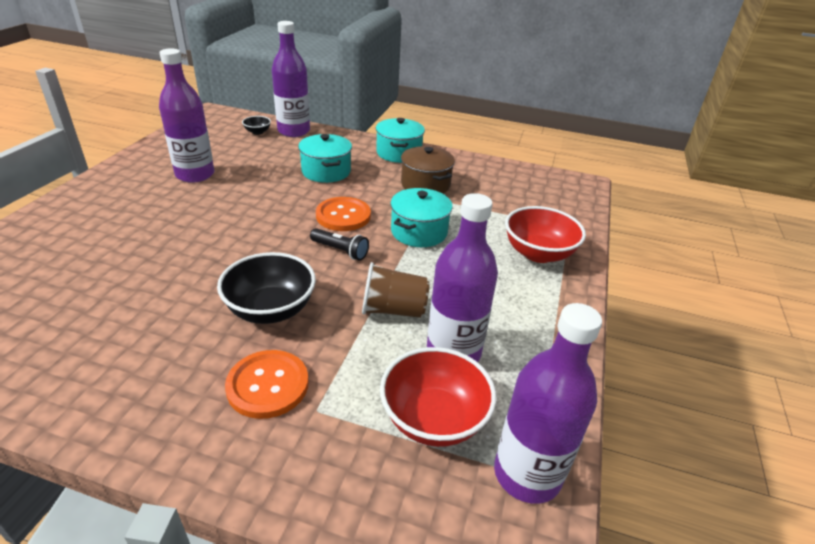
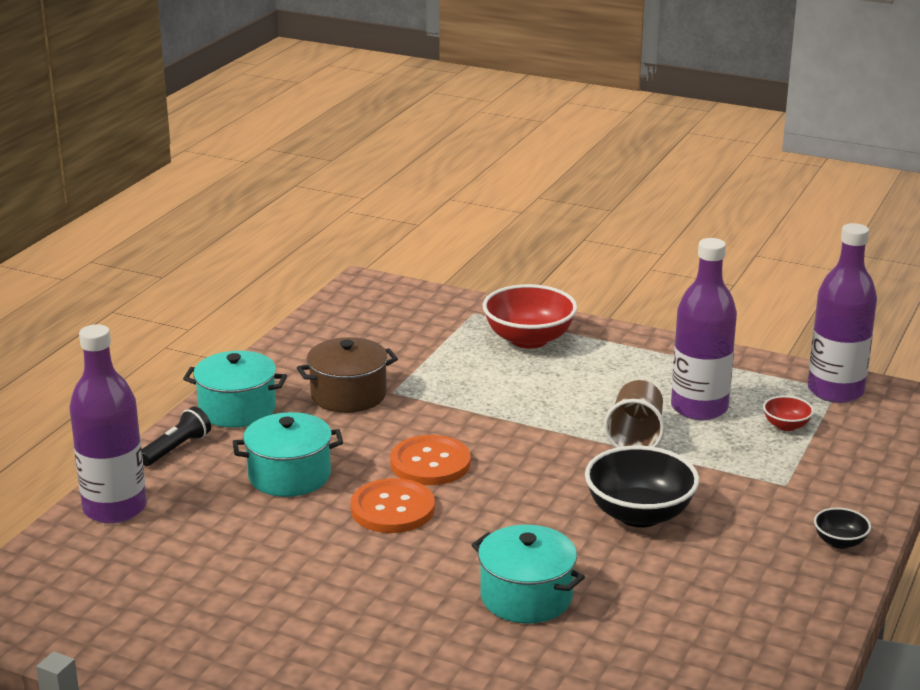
camera: 80 degrees left, 10 degrees down
purple bottle [159,48,215,183] -> none
orange button [225,350,309,419] -> orange button moved to [350,478,435,533]
black bowl [242,116,271,135] -> black bowl moved to [814,508,871,549]
black flashlight [310,228,369,261] -> black flashlight moved to [142,407,211,466]
red bowl [380,347,496,447] -> red bowl [763,396,814,431], size x0.48
turquoise pot [390,188,452,247] -> turquoise pot moved to [472,525,585,623]

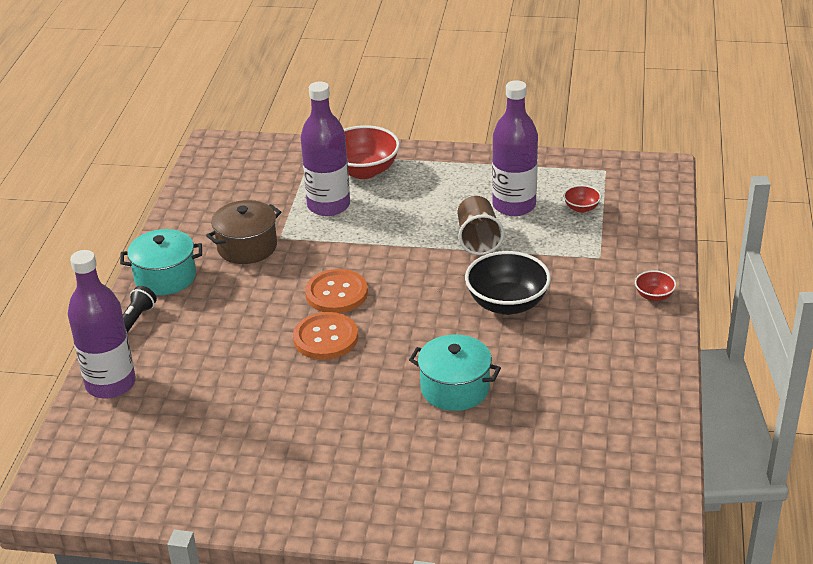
camera: 15 degrees left, 10 degrees up
turquoise pot [233,412,343,497] -> none
purple bottle [808,223,877,403] -> purple bottle moved to [301,82,350,216]
black bowl [814,508,871,549] -> red bowl [635,270,676,301]

